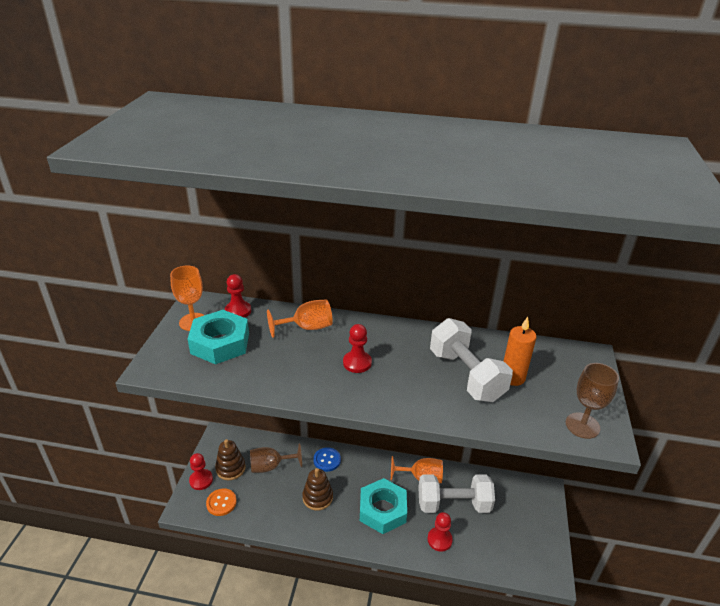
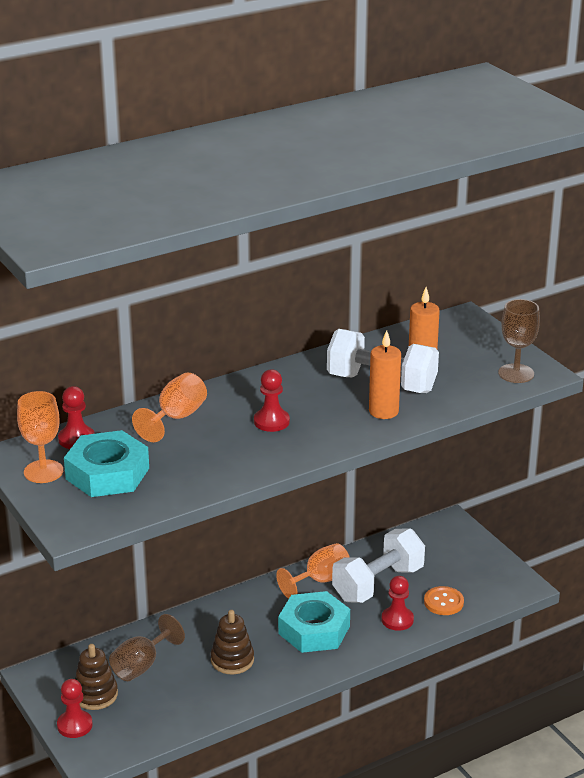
camera: 40 degrees left, 5 degrees down
orange button [206,488,237,516] -> orange button moved to [424,586,464,615]
blue button [313,447,341,472] -> none
none -> orange candle [369,330,401,419]

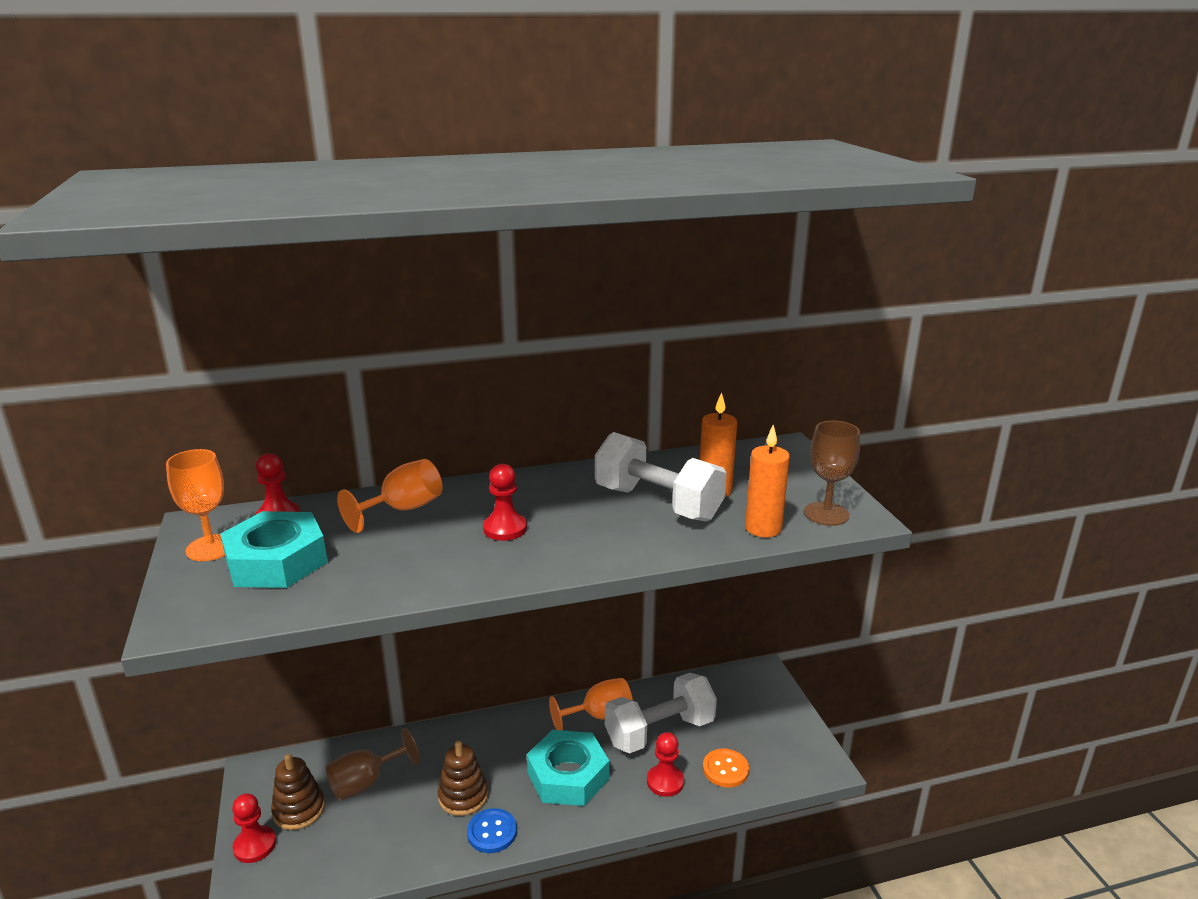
camera: 15 degrees right, 5 degrees down
orange candle [369,330,401,419] -> orange candle moved to [745,425,790,538]
none -> blue button [467,808,517,853]

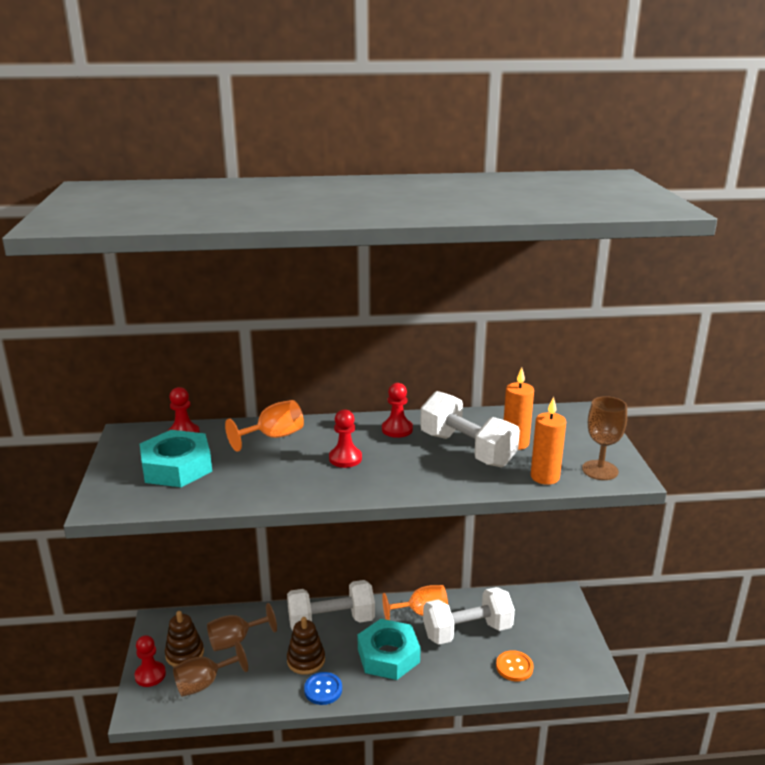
camera: 10 degrees right, 0 degrees up
orange goblet [166,449,225,561] -> none
red pawn [647,732,684,797] -> red pawn moved to [382,383,413,438]
none -> brown goblet [173,641,248,697]
none -> white dumbbell [287,580,375,630]

